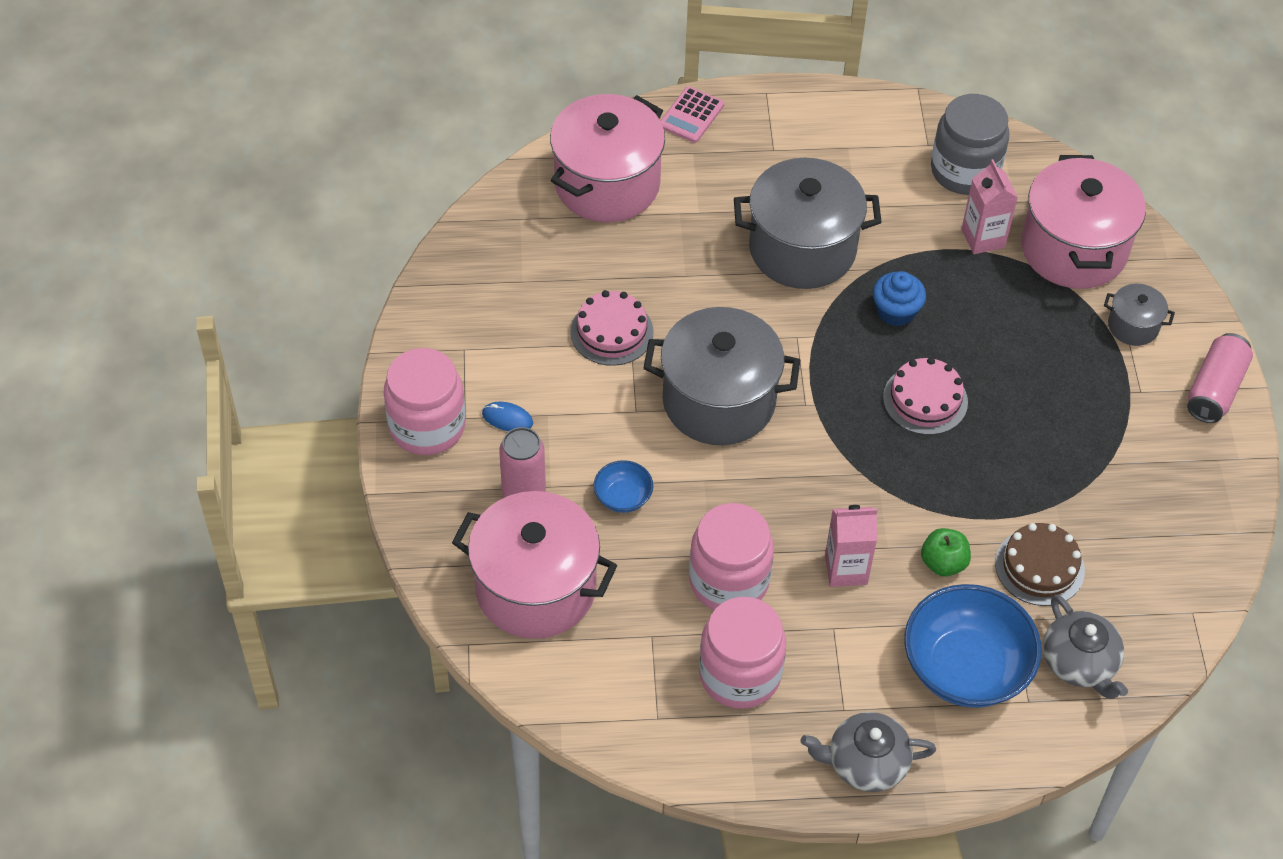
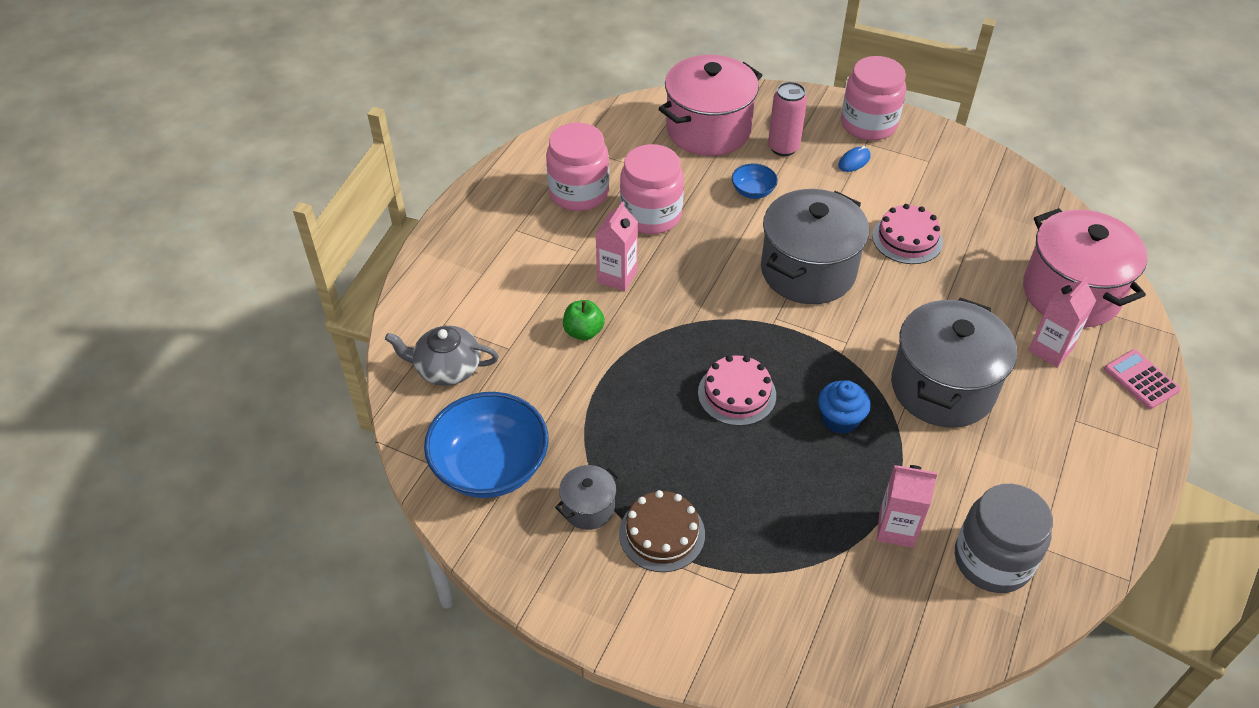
camera: 120 degrees right, 5 degrees down
grey teapot [801,712,936,792] -> none
blue bowl [904,584,1042,708] -> blue bowl moved to [424,392,549,498]
brown cake [995,523,1085,606] -> brown cake moved to [619,490,705,572]
pink pot [1021,155,1146,289] -> none
grey pot [1104,284,1175,346] -> grey pot moved to [555,465,620,530]
pink can [1187,333,1253,423] -> none
none -> pink carton [1028,277,1096,367]

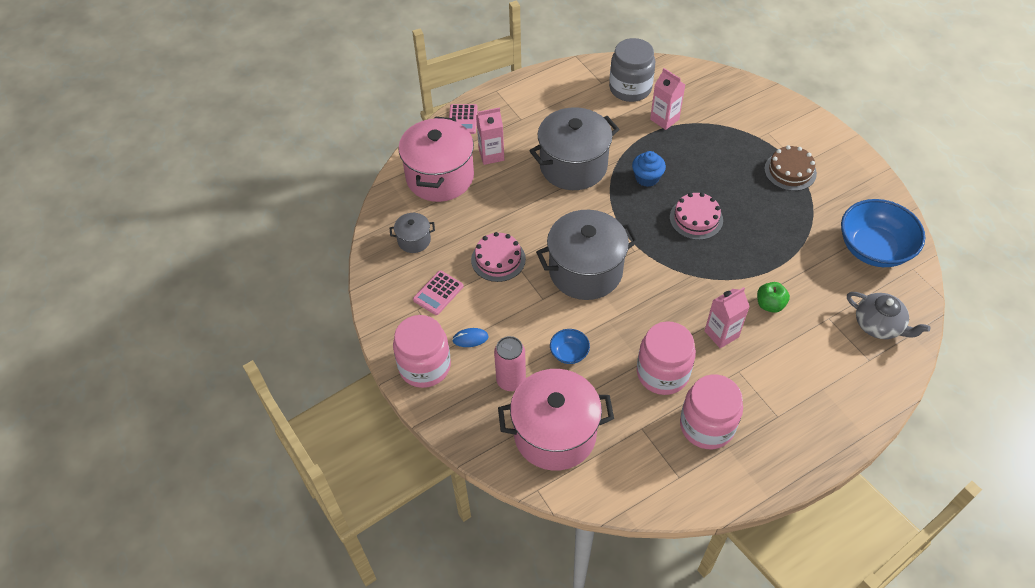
camera: 145 degrees left, 5 degrees up
grey pot [555,465,620,530] -> grey pot moved to [390,213,435,253]
none -> pink calculator [413,270,464,315]

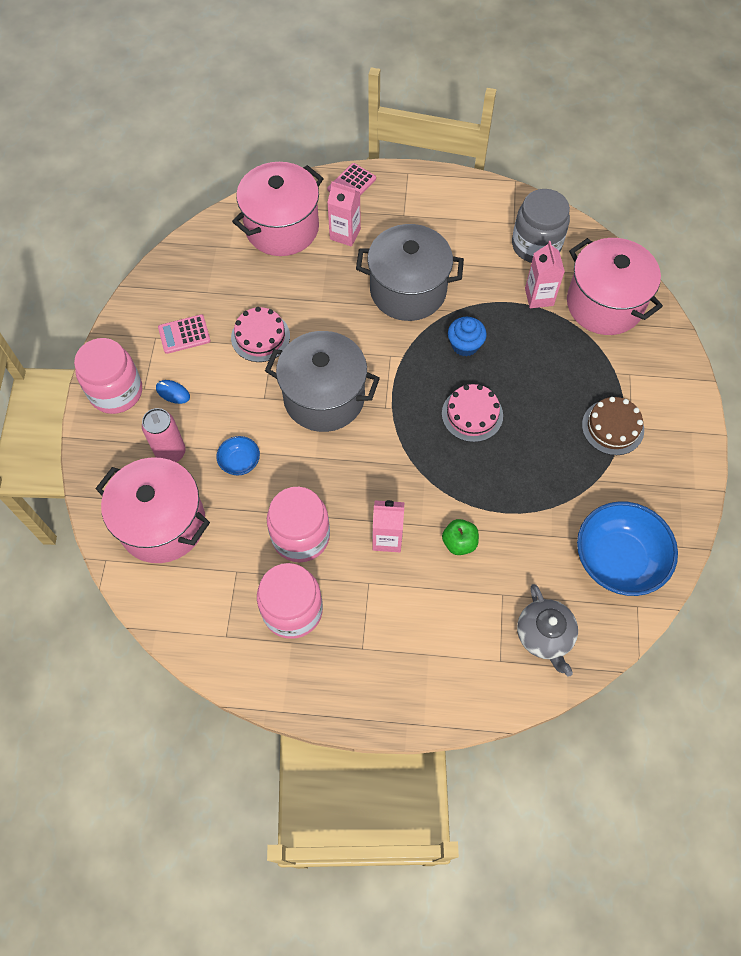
camera: 35 degrees right, 10 degrees up
grey pot [390,213,435,253] -> none
none -> pink pot [567,238,663,335]

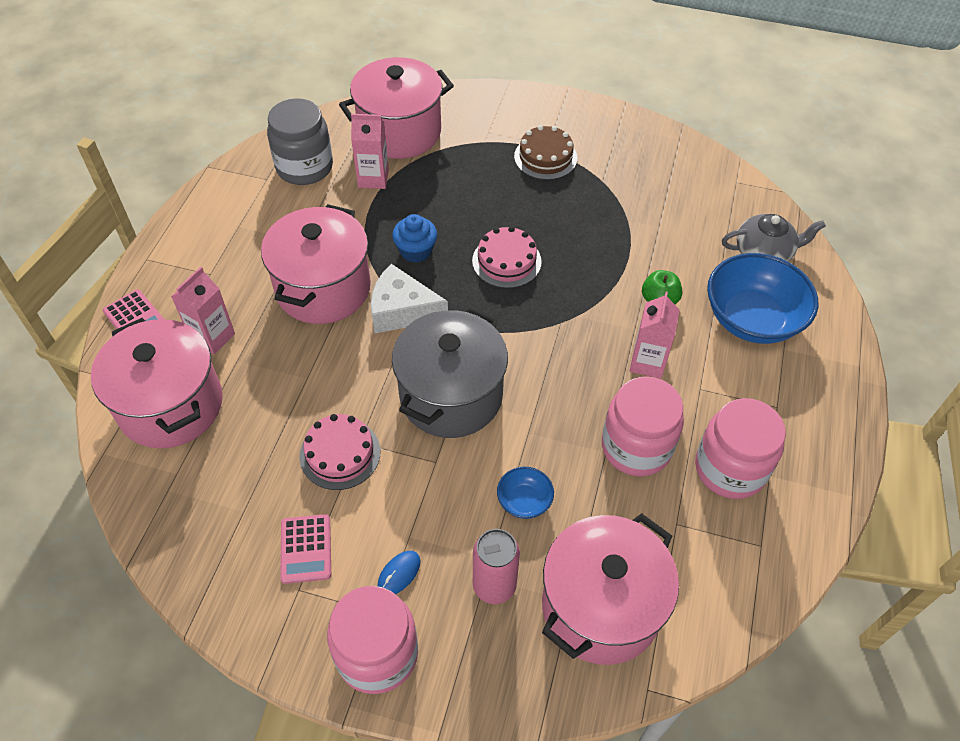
camera: 80 degrees left, 10 degrees down
grey pot [356,224,464,321] -> pink pot [261,204,371,324]
blue bowl [577,501,678,596] -> blue bowl moved to [707,253,818,344]
none -> white cheese [371,264,448,334]

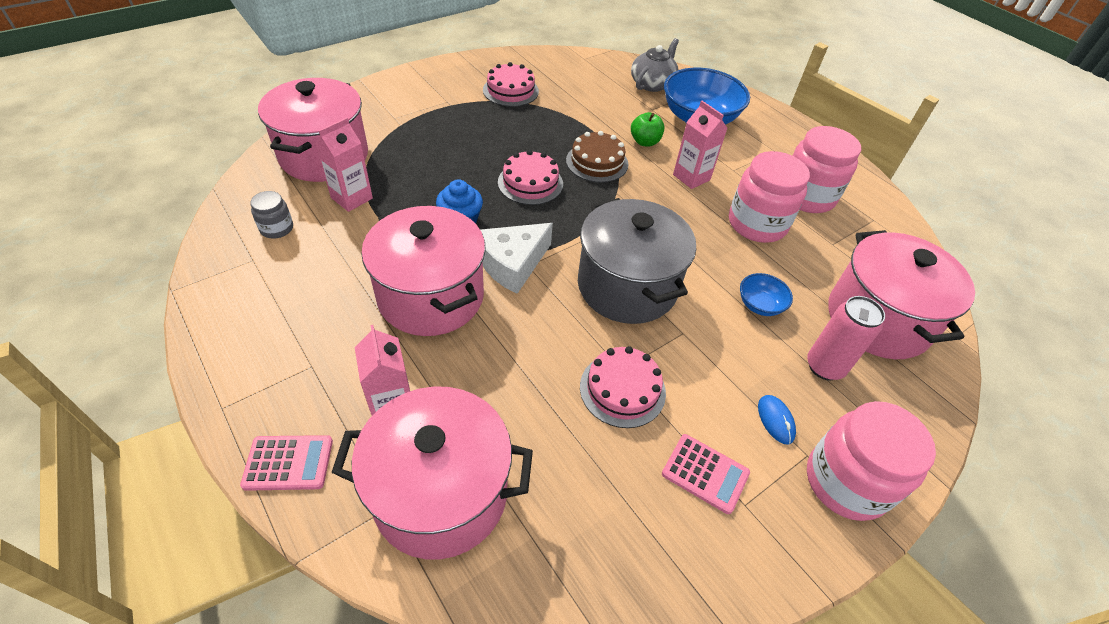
camera: 55 degrees left, 5 degrees down
grey jar [267,98,333,185] -> grey jar [250,191,293,239], size x0.50
brown cake [514,125,577,180] -> brown cake moved to [566,131,628,183]
none -> pink cake [483,62,539,107]

